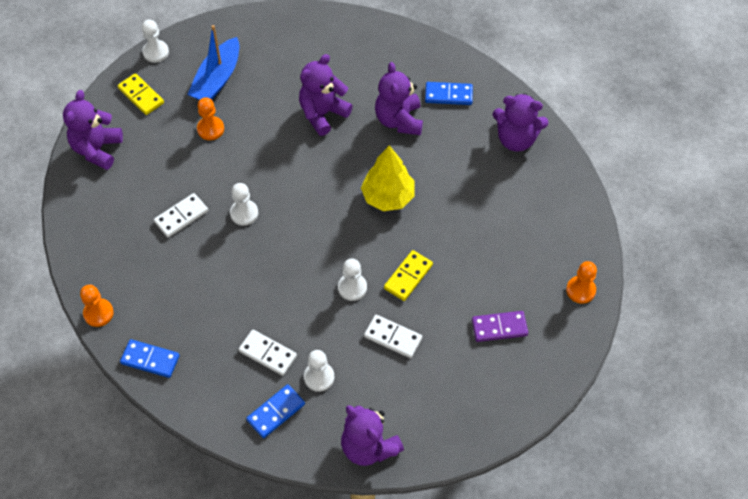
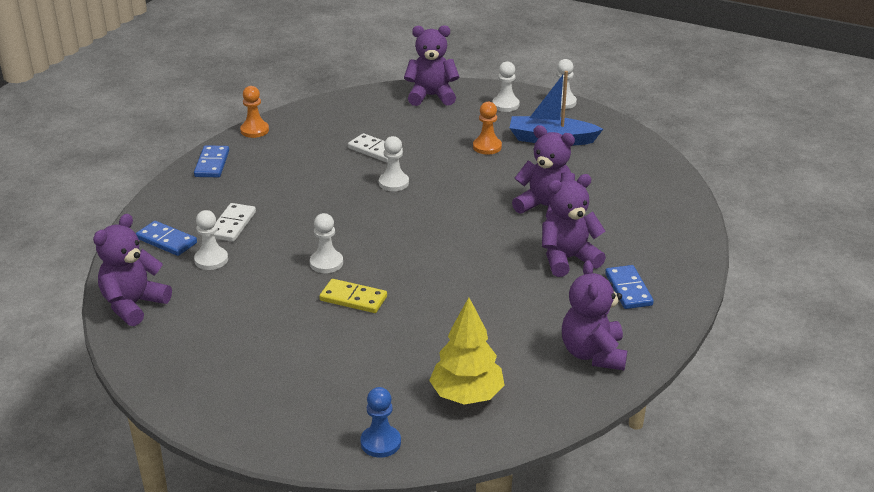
camera: 75 degrees right, 25 degrees down
yellow domino [118,73,164,115] -> white pawn [492,61,519,112]
yellow tree [361,145,415,211] -> yellow tree moved to [429,297,504,405]
white domino [364,315,422,358] -> none
purple domino [472,311,528,342] -> none
orange pawn [566,261,597,304] -> blue pawn [360,387,401,458]

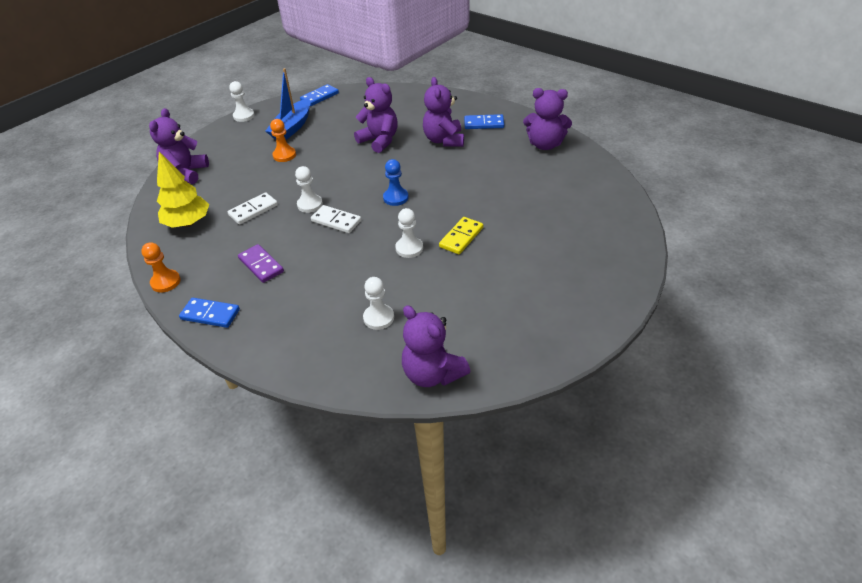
camera: 75 degrees left, 10 degrees up
blue domino [136,221,197,256] -> blue domino moved to [300,84,339,106]
white domino [214,203,256,242] -> white domino moved to [311,205,361,233]
blue pawn [360,387,401,458] -> blue pawn moved to [383,159,409,206]
yellow tree [429,297,504,405] -> yellow tree moved to [157,152,209,228]
white pawn [492,61,519,112] -> none
purple teddy bear [512,125,575,218] -> purple teddy bear turned 90 degrees clockwise [354,77,398,153]
none -> purple domino [238,244,284,283]

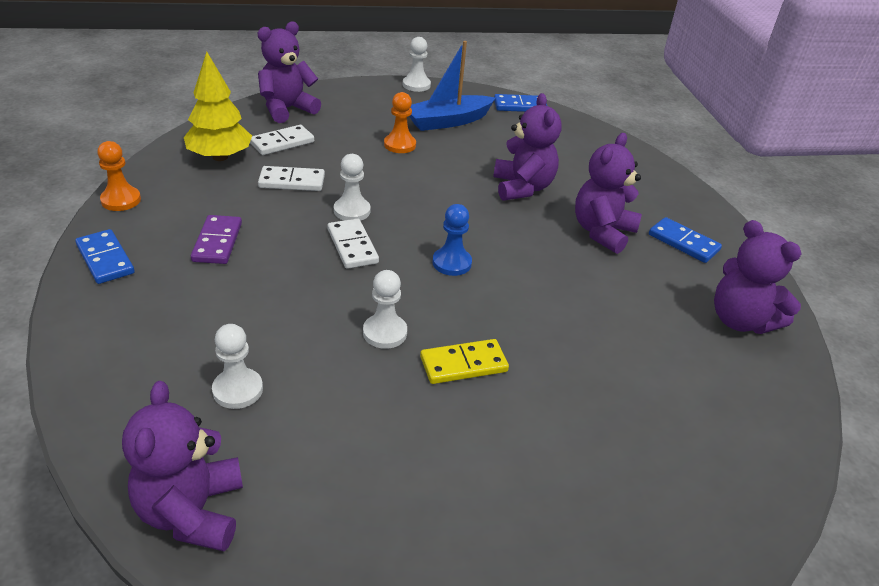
camera: 35 degrees right, 5 degrees down
none -> white domino [250,125,314,155]

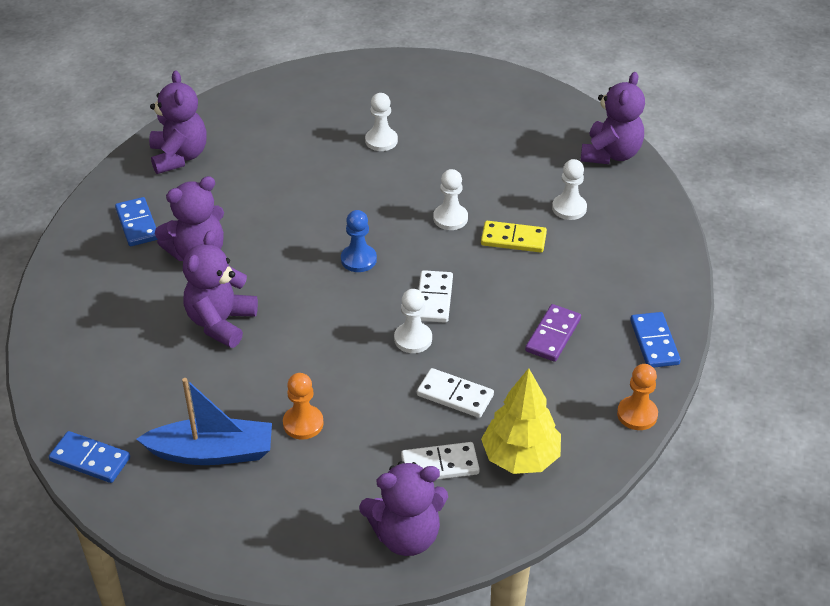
camera: 150 degrees left, 5 degrees up
white pawn [403,37,431,92] -> white pawn moved to [365,93,398,151]
yellow domino [420,339,509,384] -> yellow domino moved to [481,221,547,253]

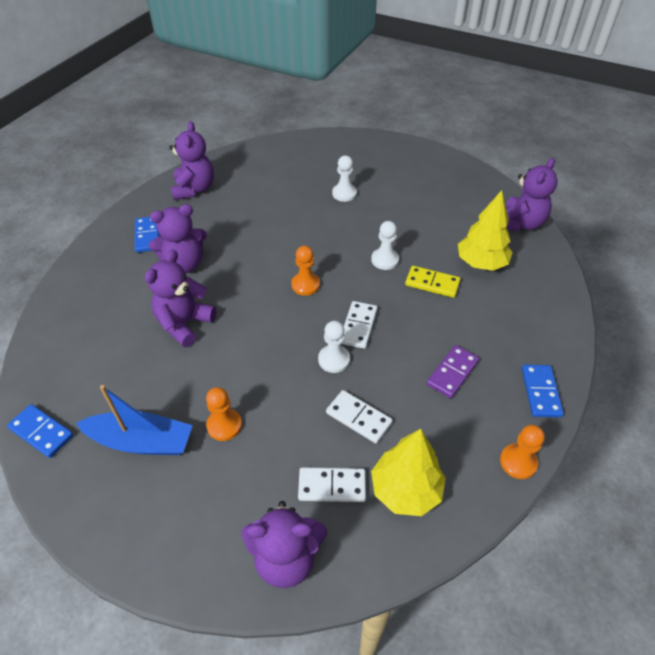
camera: 10 degrees right, 5 degrees up
blue pawn [341,210,377,272] -> orange pawn [291,246,320,296]
white pawn [552,159,587,220] -> yellow tree [458,190,513,271]

